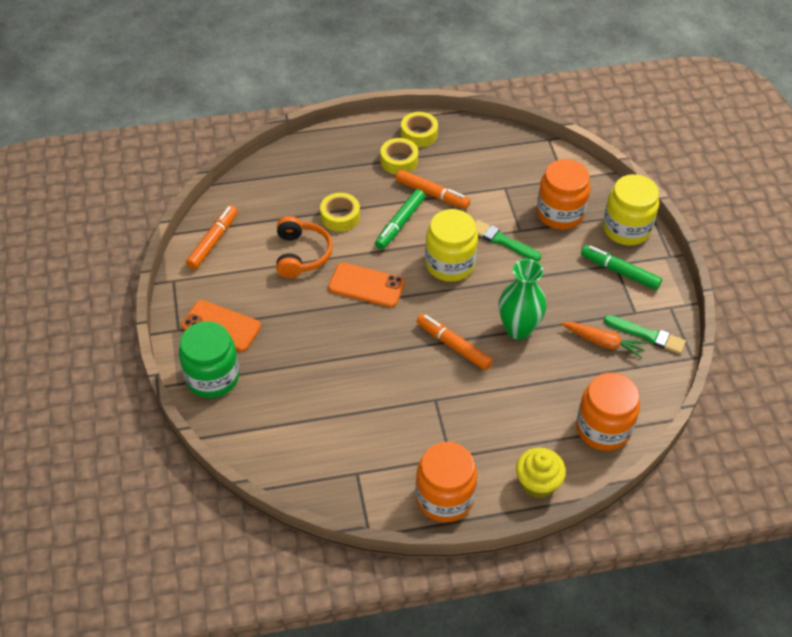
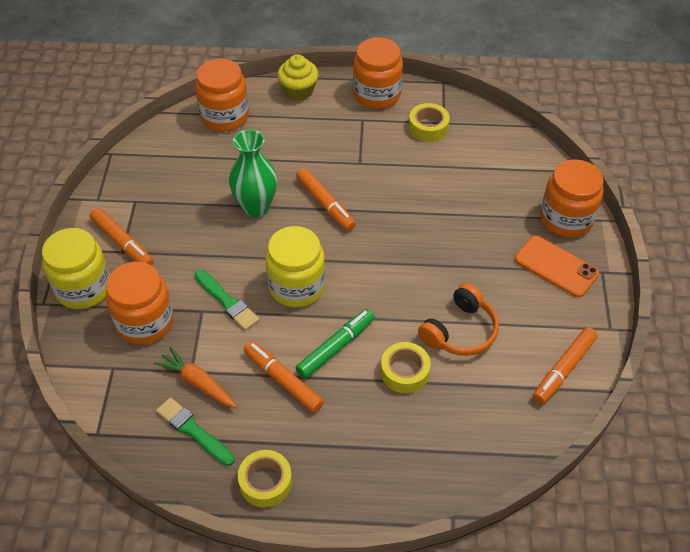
camera: 165 degrees left, 0 degrees up
green jar [179,321,239,398] -> orange jar [540,159,604,238]
orange headphones [276,216,333,278] -> orange headphones turned 150 degrees counterclockwise [418,283,499,356]
orange phone [328,263,405,308] -> none
yellow tape [381,138,418,174] -> yellow tape moved to [409,103,450,142]
orange carrot [561,322,648,359] -> orange carrot moved to [154,347,237,408]
green marker [581,245,662,290] -> orange marker [90,208,153,266]
green brush [604,315,686,354] -> green brush moved to [156,397,235,466]

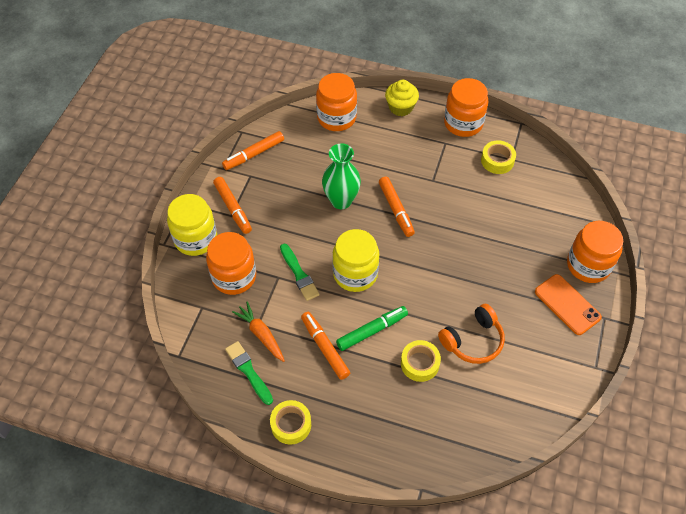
camera: 15 degrees right, 5 degrees up
orange marker [533,327,597,404] -> orange marker moved to [222,131,284,170]

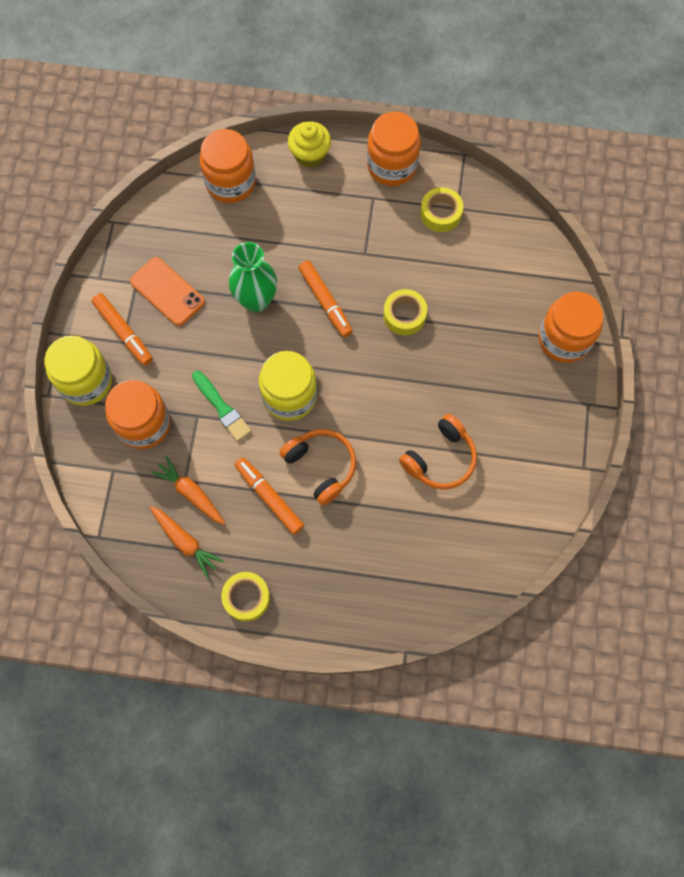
camera: 10 degrees left, 15 degrees up
orange marker [222,131,284,170] -> none
green brush [225,341,273,405] -> orange carrot [150,506,224,578]
green marker [336,306,408,351] -> orange headphones [279,429,356,506]
yellow tape [401,340,441,382] -> yellow tape moved to [383,289,427,335]
orange phone [535,274,602,335] -> orange phone moved to [130,257,205,326]

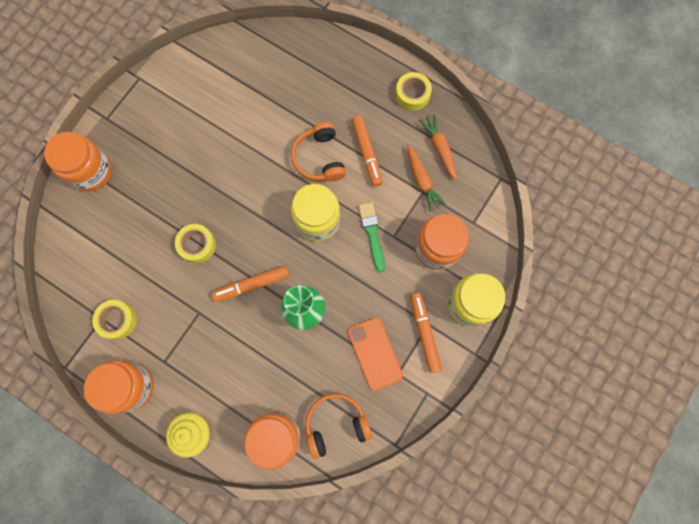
camera: 155 degrees left, 5 degrees up
orange marker [298,260,353,337] -> orange marker turned 105 degrees counterclockwise [212,265,289,302]
orange headphones [399,414,477,490] -> orange headphones moved to [305,393,372,459]

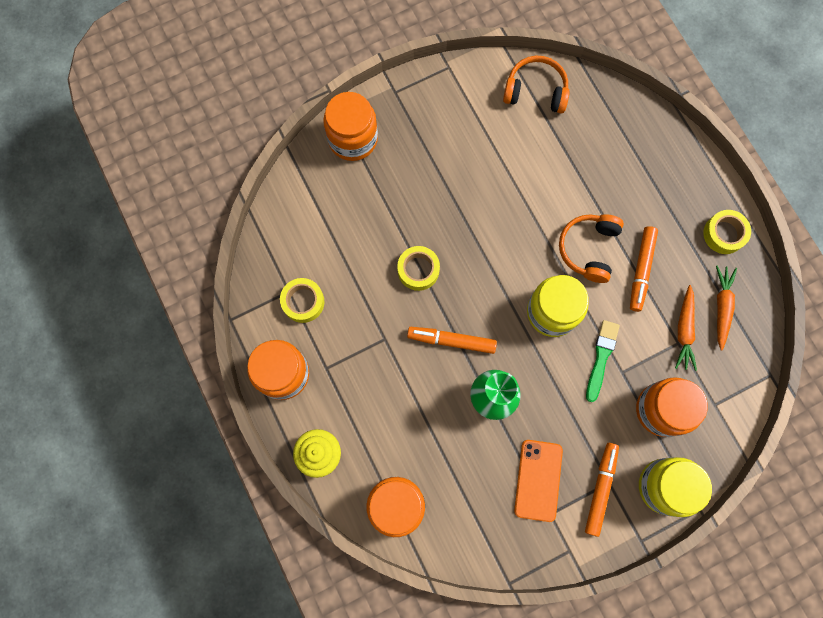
camera: 30 degrees right, 0 degrees up
orange headphones [305,393,372,459] -> orange headphones moved to [503,56,570,114]

